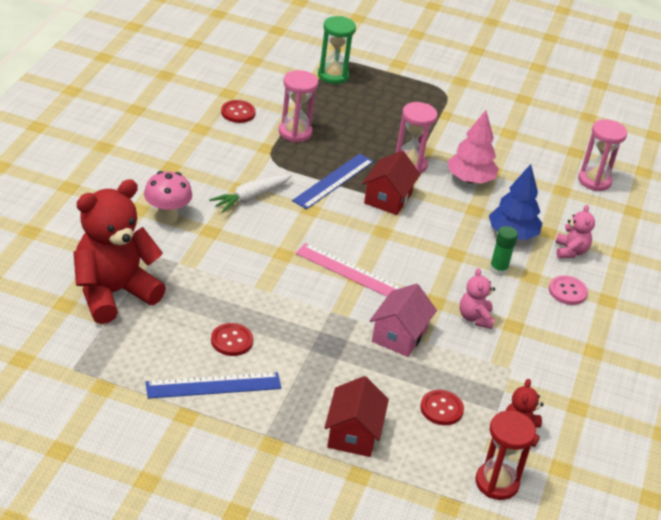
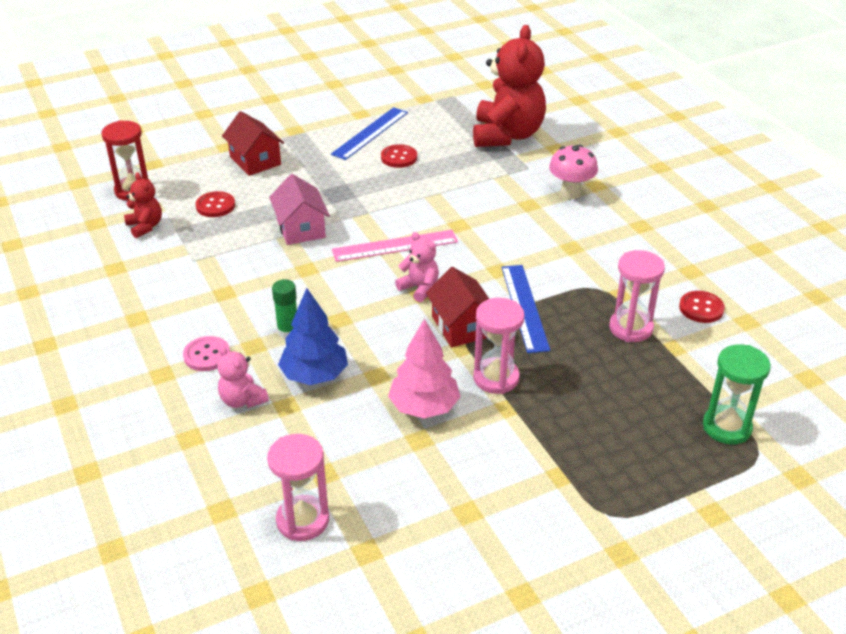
camera: 140 degrees right, 0 degrees up
white carrot [209,174,292,213] -> none
pink teddy bear [460,268,495,329] -> pink teddy bear moved to [395,232,439,302]

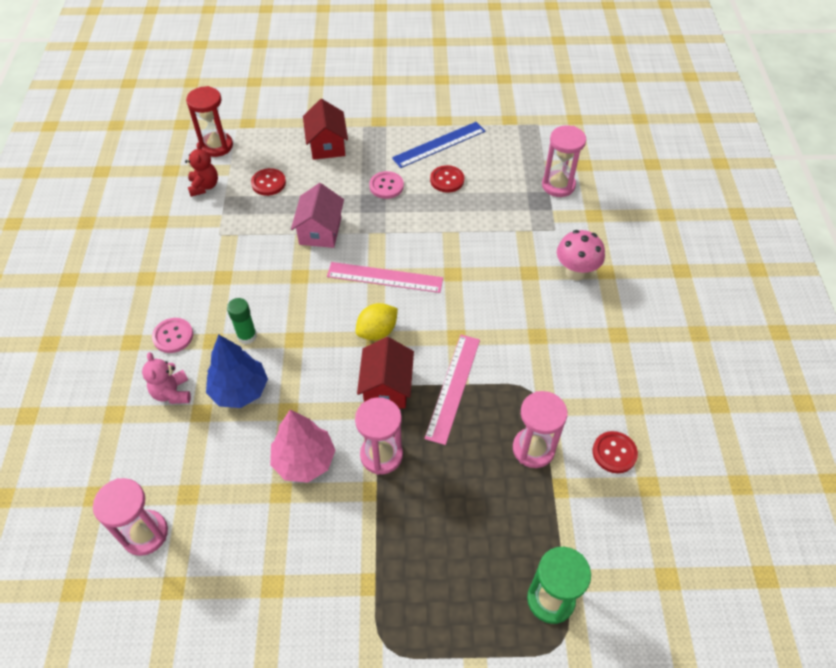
camera: 25 degrees right, 15 degrees up
pink teddy bear [395,232,439,302] -> yellow lemon [356,303,398,340]
red teddy bear [473,25,546,147] -> pink hourglass [542,125,586,197]
blue ruler [501,265,550,353] -> pink ruler [424,335,480,445]
none -> pink button [369,171,404,199]

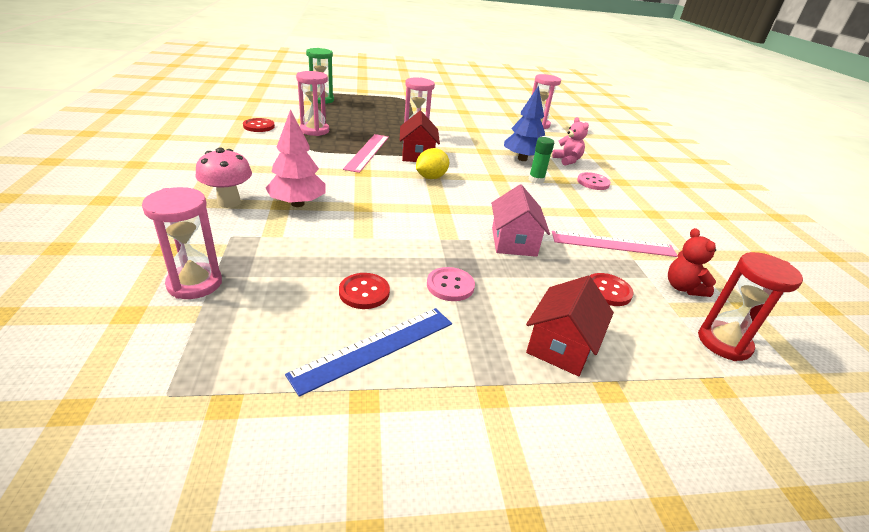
camera: 170 degrees right, 20 degrees down
pink tree [270,410,335,483] -> pink tree moved to [265,109,326,207]
red house [303,99,348,160] -> red house turned 45 degrees clockwise [526,276,614,376]
pink ruler [327,262,443,293] -> pink ruler moved to [552,231,678,257]

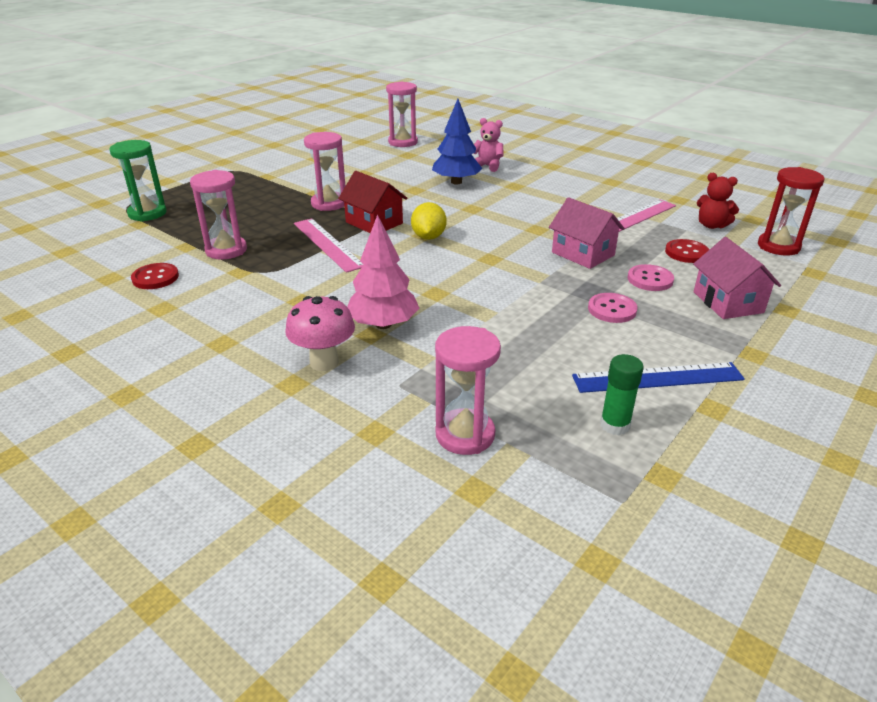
camera: 40 degrees left, 0 degrees up
blue ruler [285,308,452,397] -> blue ruler turned 75 degrees clockwise [572,362,745,393]
red button [339,273,390,309] -> none
red house [526,276,614,376] -> pink house [693,237,781,319]
green glue stick [528,137,554,184] -> green glue stick moved to [600,354,644,435]
pink button [577,172,611,190] -> pink button moved to [627,264,674,291]

